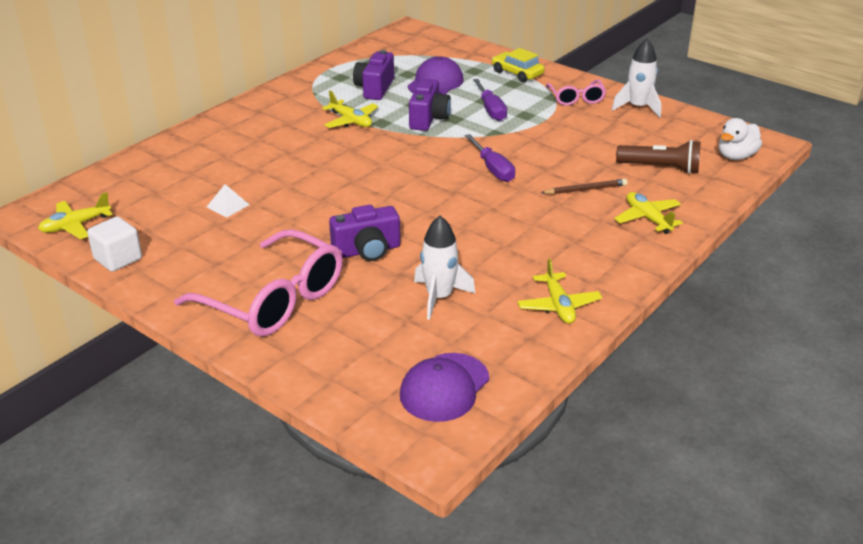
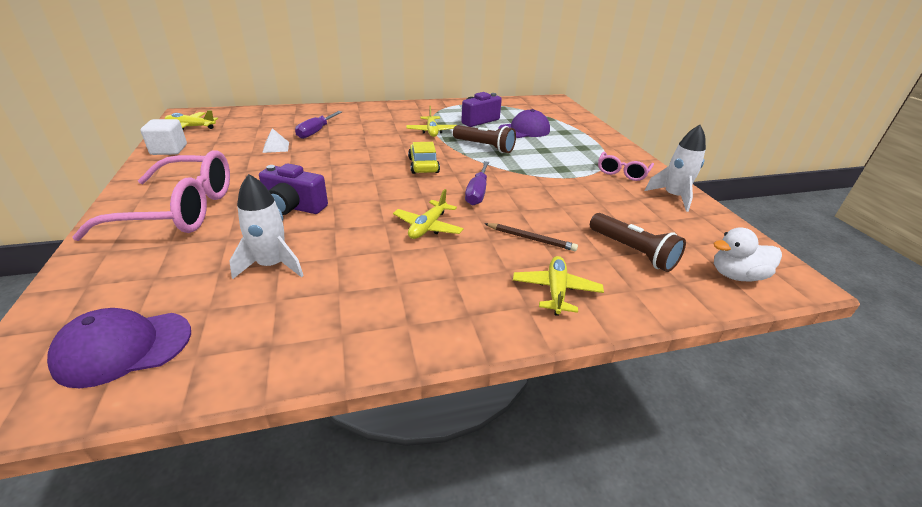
camera: 35 degrees right, 0 degrees up
pink glasses [174,229,343,337] -> pink glasses turned 75 degrees counterclockwise [72,150,230,241]
purple camera [409,79,451,131] -> brown flashlight [453,125,516,153]
purple screwdriver [473,79,507,121] -> purple screwdriver moved to [295,111,342,139]
yellow car [492,48,545,82] -> yellow car moved to [408,142,440,174]
yellow plane [517,258,602,324] -> yellow plane moved to [393,189,464,239]

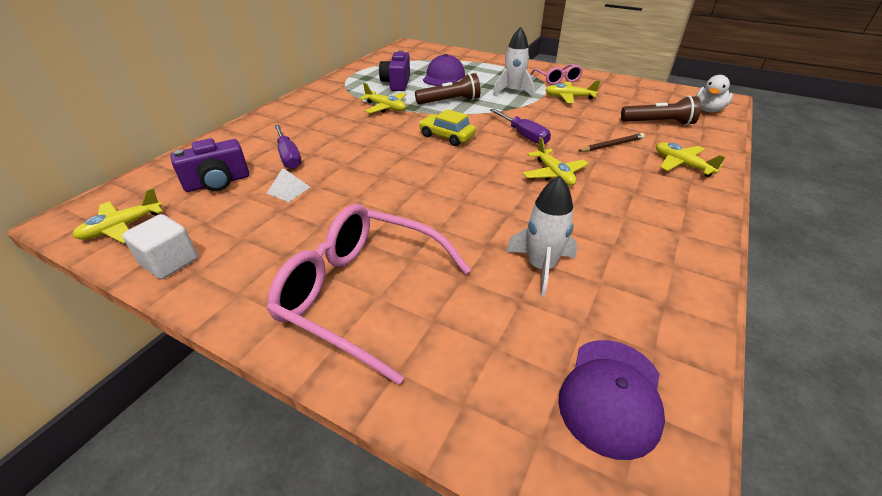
camera: 45 degrees left, 5 degrees up
pink glasses [72,150,230,241] -> pink glasses turned 105 degrees counterclockwise [267,204,471,385]
purple camera [259,163,328,215] -> purple camera moved to [171,138,249,192]
white rocket [645,125,706,212] -> white rocket moved to [493,27,534,97]
none -> yellow plane [545,80,600,103]

